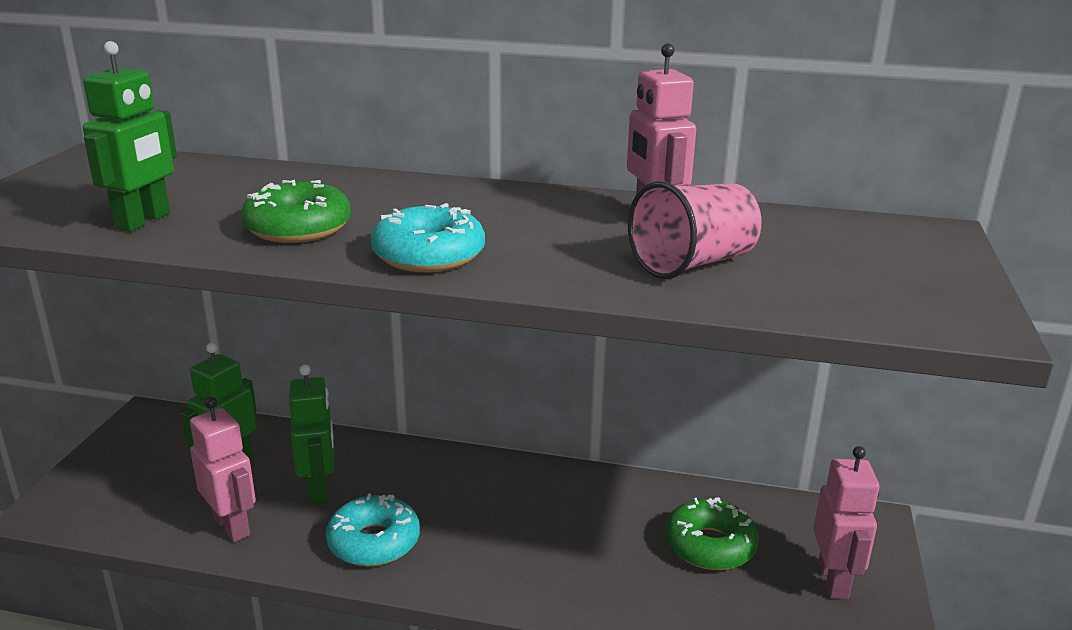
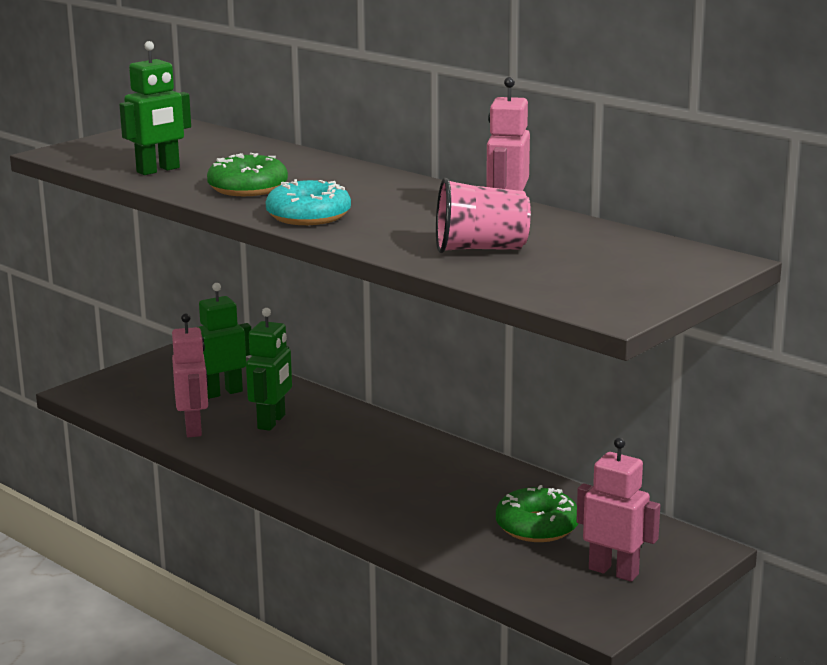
camera: 30 degrees right, 5 degrees down
turquoise donut [326,494,420,567] -> none
pink robot [813,446,880,599] -> pink robot turned 90 degrees counterclockwise [576,438,660,582]

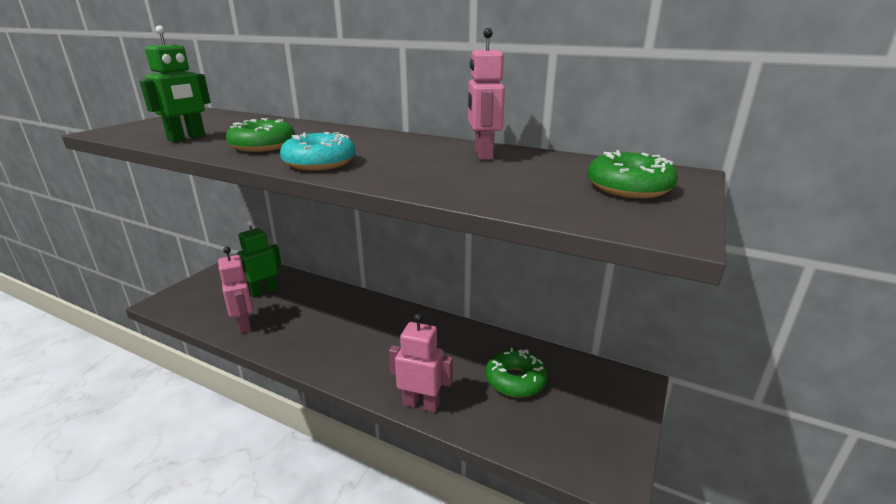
camera: 15 degrees left, 5 degrees up
green robot [246,308,292,431] -> none
pink cup [436,178,531,253] -> none
pink robot [576,438,660,582] -> pink robot moved to [389,313,453,412]
none -> green donut [587,150,678,198]

